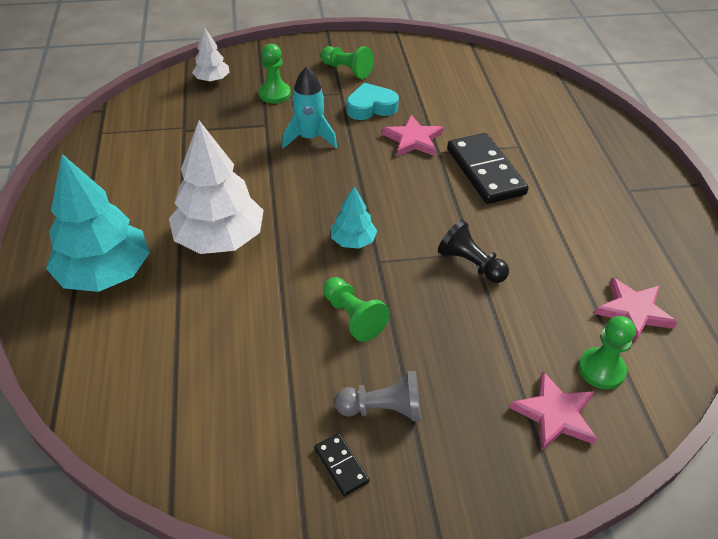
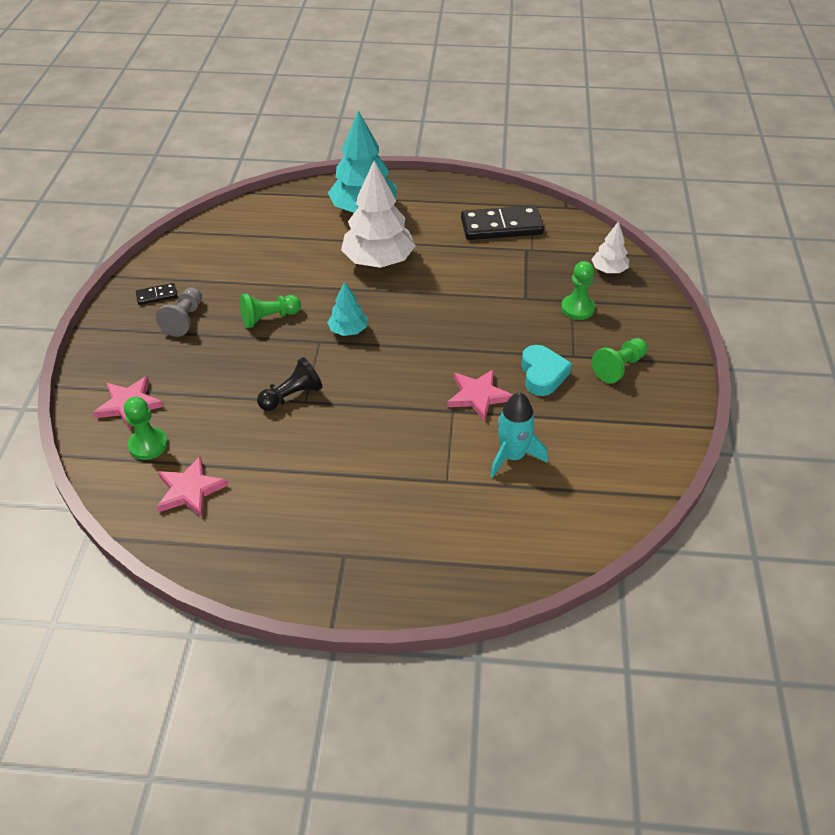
camera: 105 degrees right, 0 degrees up
turquoise rocket [282,67,337,149] -> turquoise rocket moved to [490,392,548,478]
black domino [447,133,529,204] -> black domino moved to [461,205,544,240]

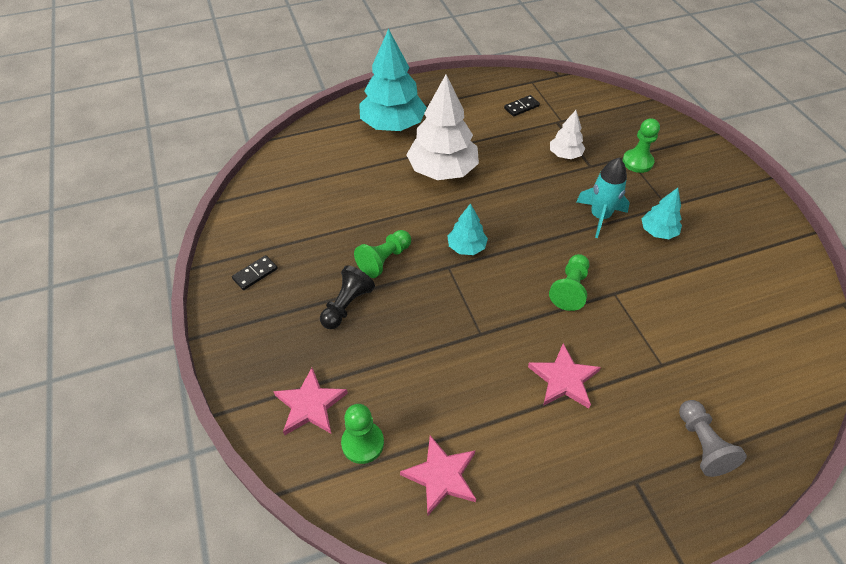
camera: 25 degrees left, 5 degrees up
grey pawn [156,287,202,337] -> grey pawn moved to [679,400,747,477]
black pawn [257,357,323,411] -> black pawn moved to [320,265,375,329]
pink star [447,369,512,422] -> pink star moved to [528,343,601,408]
black domino [461,205,544,240] -> black domino [504,95,540,117], size x0.46
turquoise rocket [490,392,548,478] -> turquoise rocket moved to [576,158,630,238]
turquoise heart [521,345,572,396] -> turquoise tree [641,188,682,239]
white tree [591,222,629,273] -> white tree moved to [550,110,585,159]
green pawn [592,338,648,383] -> green pawn moved to [549,254,589,311]

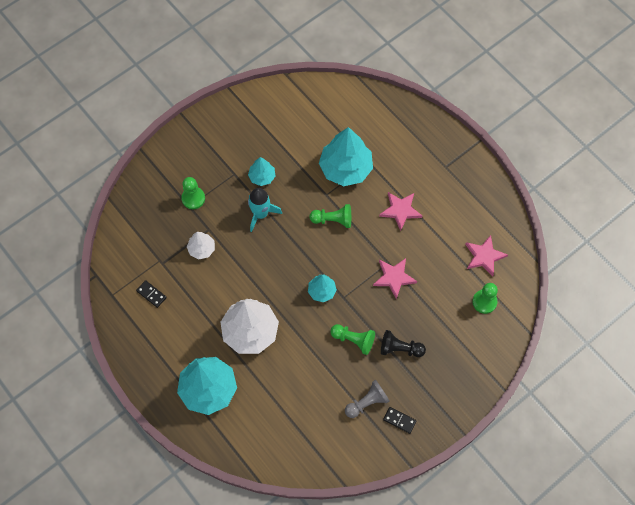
camera: 110 degrees left, 15 degrees up
pink star [273,368,348,435] -> pink star moved to [373,258,417,300]
grey pawn [679,400,747,477] -> grey pawn moved to [345,380,389,418]
none -> turquoise tree [319,127,373,186]

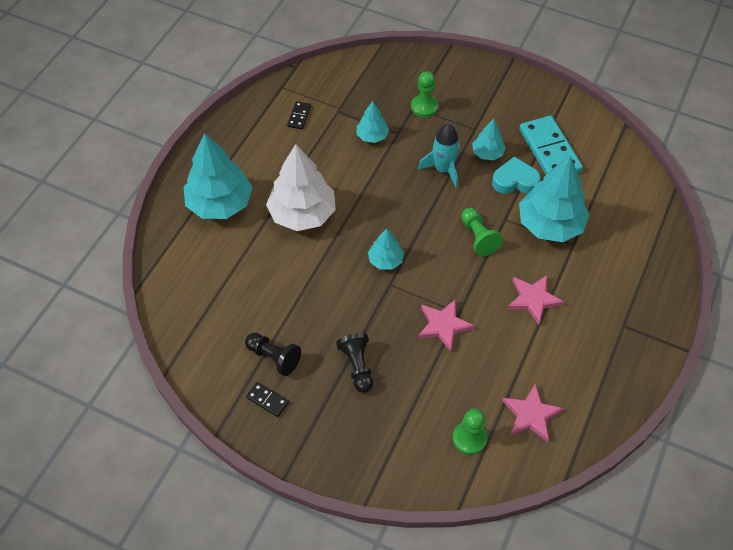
camera: 65 degrees right, 10 degrees down
white tree [187,232,215,259] -> turquoise tree [356,101,389,143]
green pawn [330,324,375,355] -> none
grey pawn [345,380,389,418] -> black pawn [245,333,301,376]
black domino [383,407,416,434] -> black domino turned 60 degrees counterclockwise [246,382,289,417]
none -> turquoise heart [492,156,541,194]
none -> turquoise domino [519,116,583,174]

